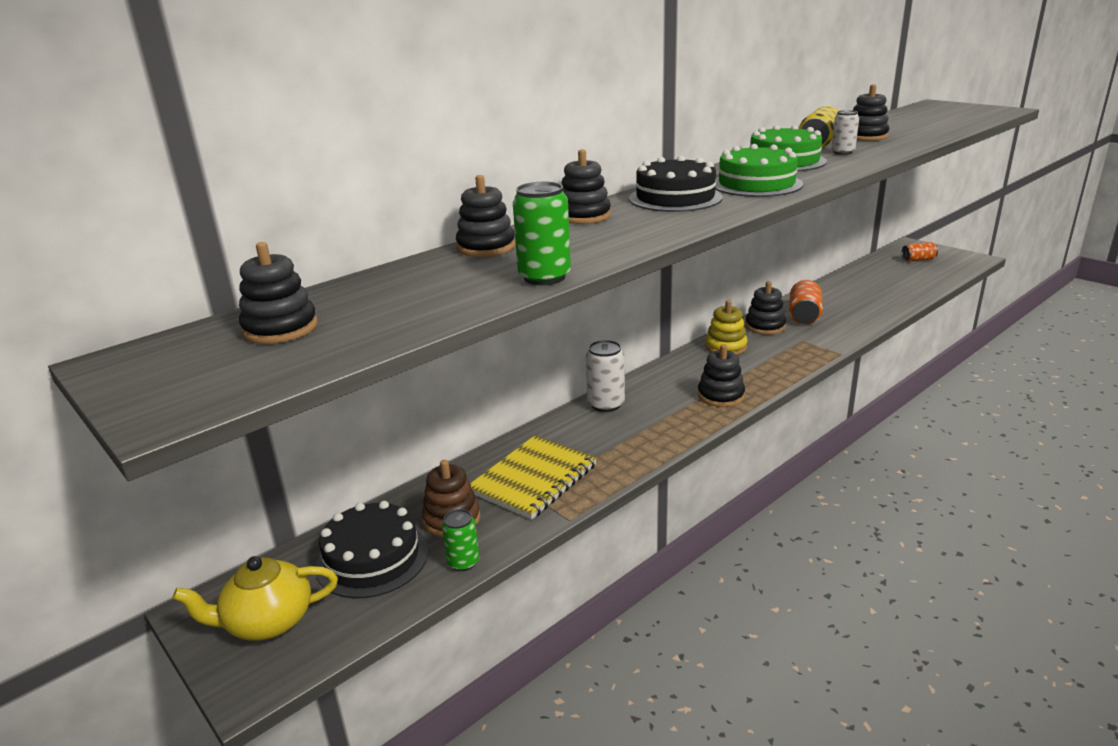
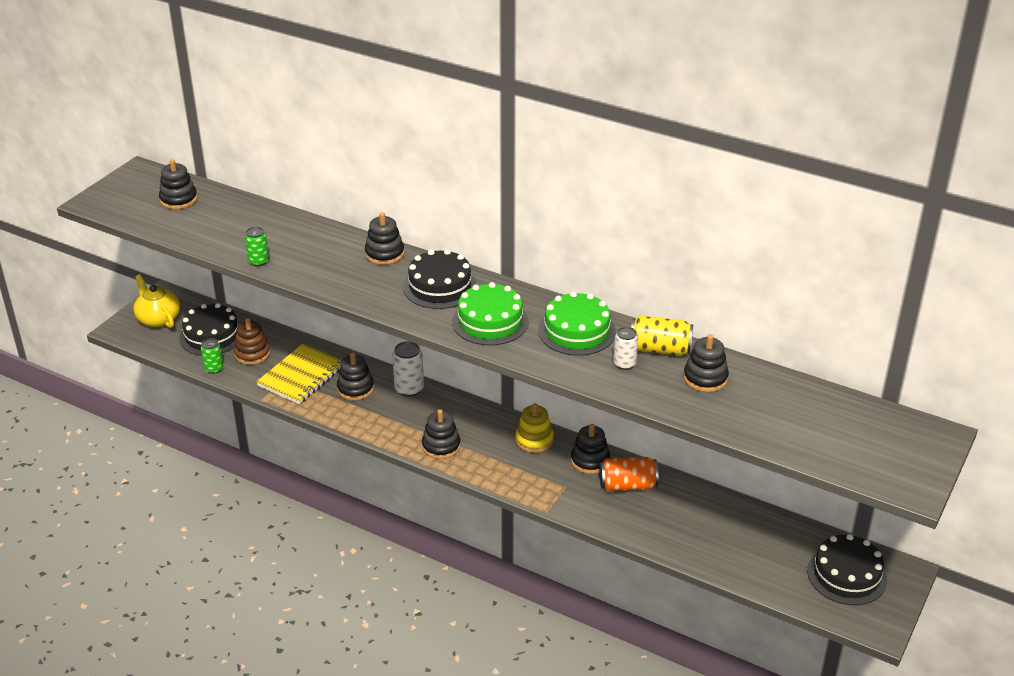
camera: 70 degrees right, 10 degrees up
black stacking toy [456,175,515,257] -> black stacking toy moved to [337,353,374,400]
yellow notebook [470,435,597,520] -> yellow notebook turned 75 degrees counterclockwise [256,343,343,404]
green can [513,182,571,285] -> green can [245,227,269,266], size x0.65
orange can [902,242,938,262] -> black cake [807,534,887,605]

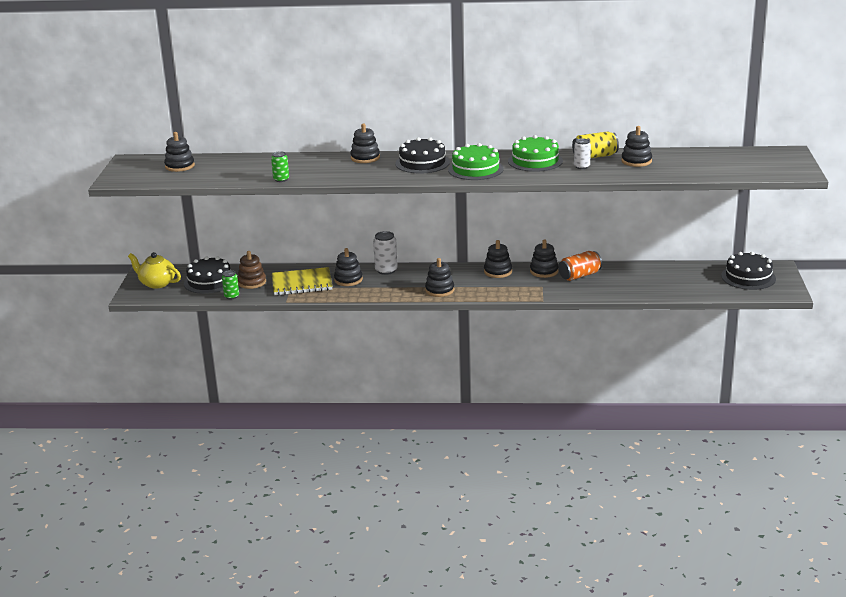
camera: 25 degrees left, 10 degrees down
yellow notebook [256,343,343,404] -> yellow notebook turned 75 degrees clockwise [272,267,332,295]
yellow stacking toy [515,403,554,453] -> black stacking toy [484,240,512,278]

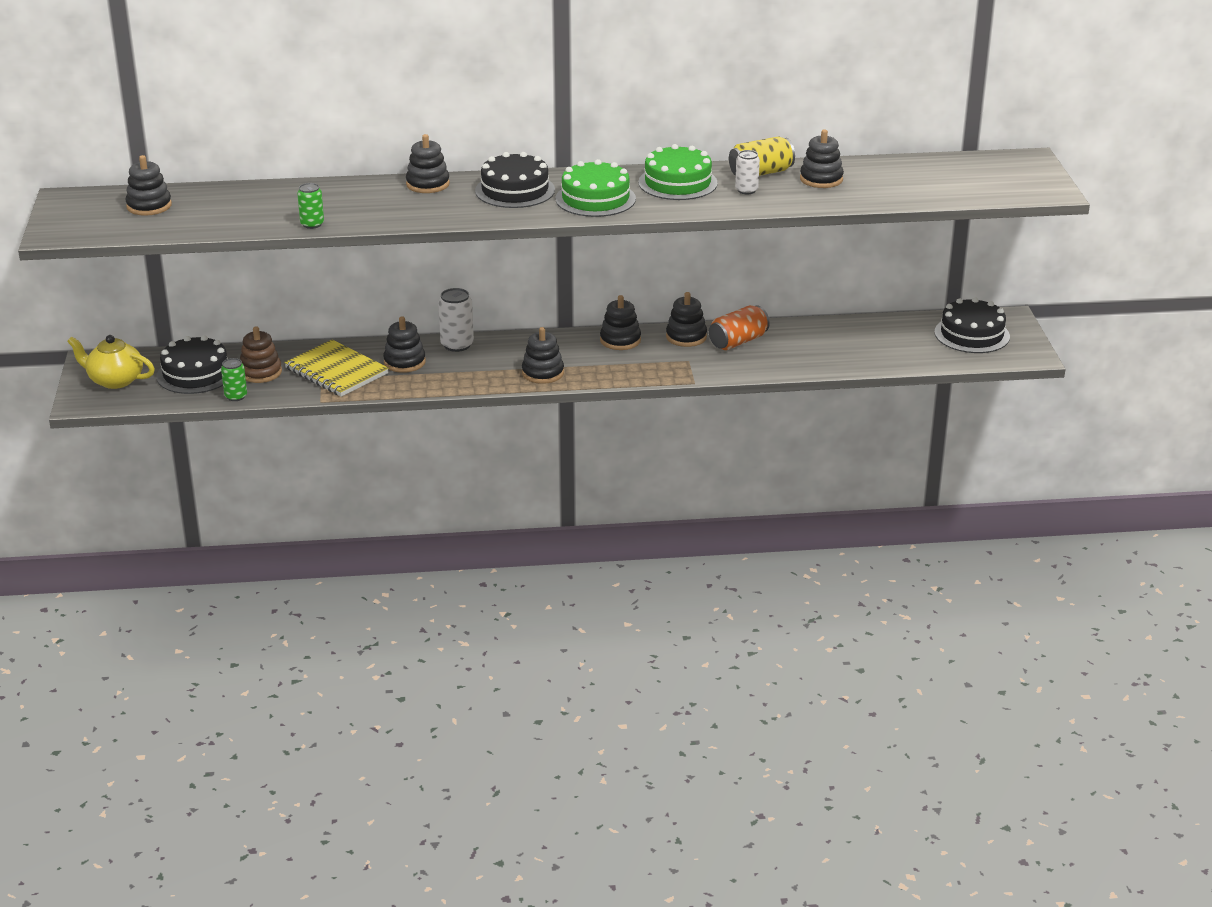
camera: 10 degrees left, 5 degrees up
yellow notebook [272,267,332,295] -> yellow notebook turned 60 degrees clockwise [284,339,389,397]

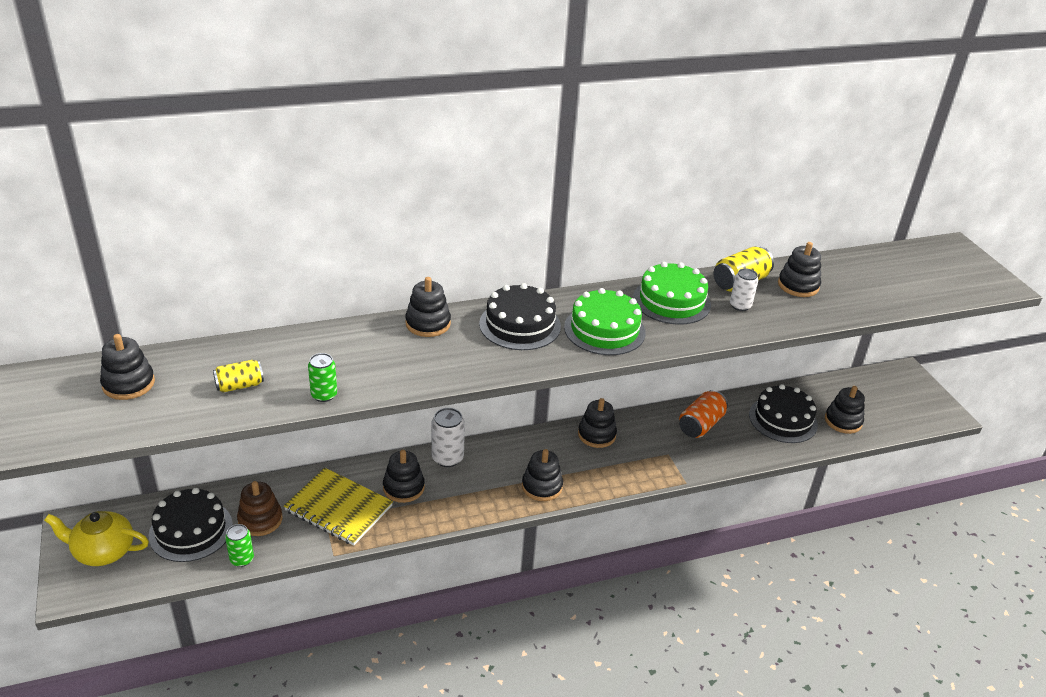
camera: 15 degrees left, 5 degrees up
black stacking toy [666,292,707,347] -> black stacking toy moved to [825,386,865,434]
black cake [934,297,1010,353] -> black cake moved to [749,384,818,443]
none -> yellow can [213,360,264,393]

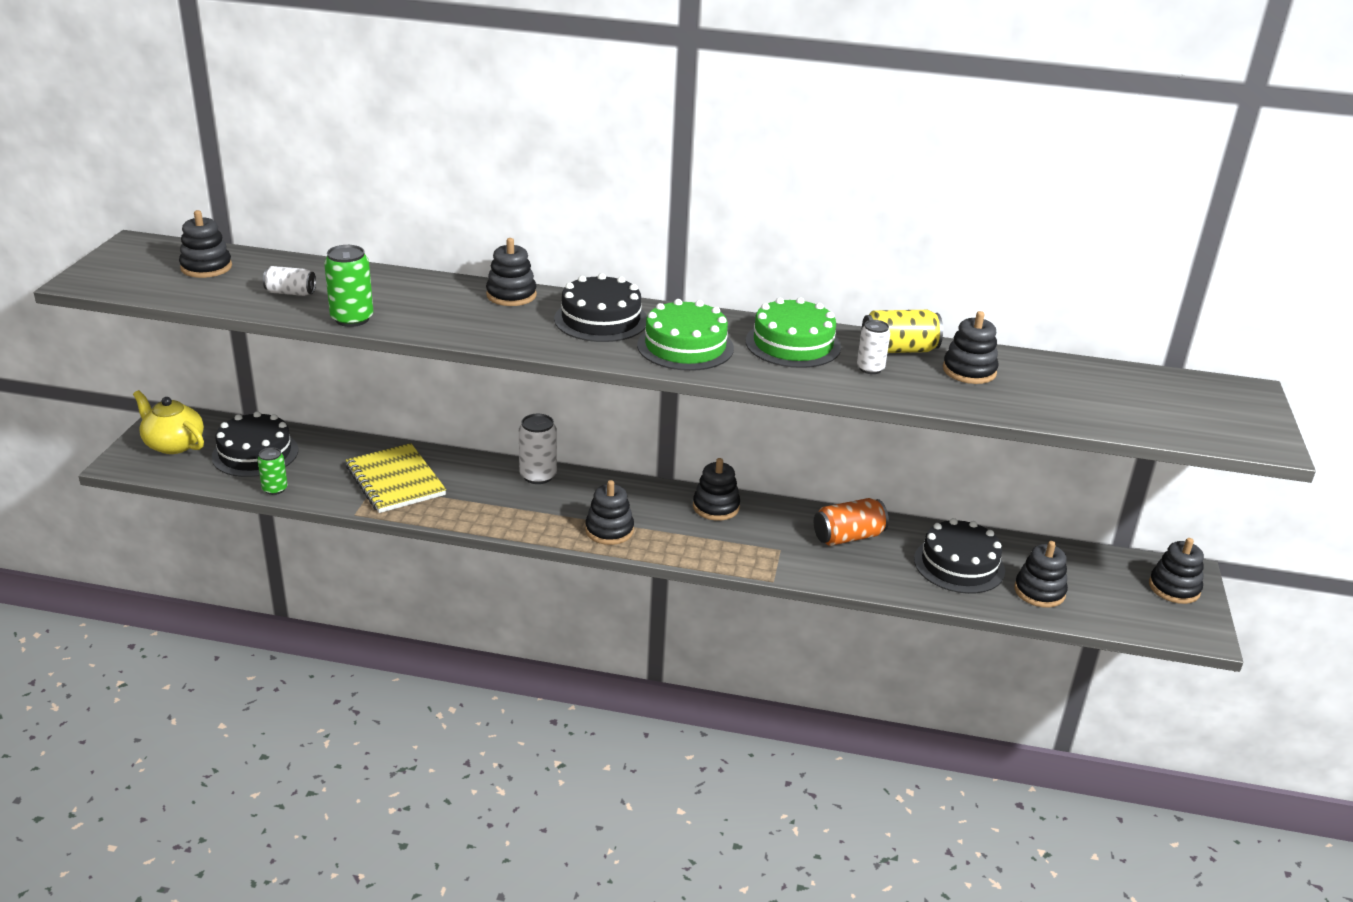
camera: 30 degrees right, 5 degrees down
yellow can [213,360,264,393] -> white can [263,266,316,296]
brown stacking toy [237,481,283,536] -> none
green can [308,353,337,402] -> green can [324,245,373,327], size x1.53
black stacking toy [383,450,425,503] -> black stacking toy moved to [1149,538,1204,604]

